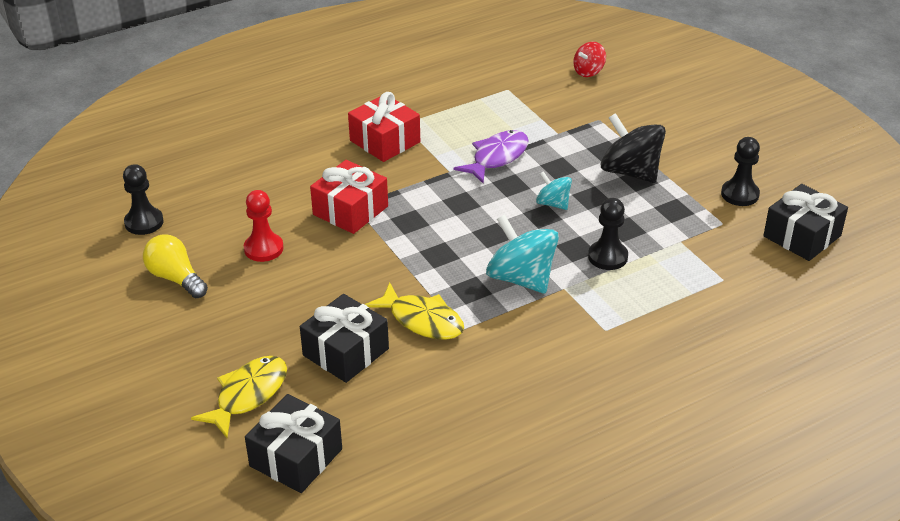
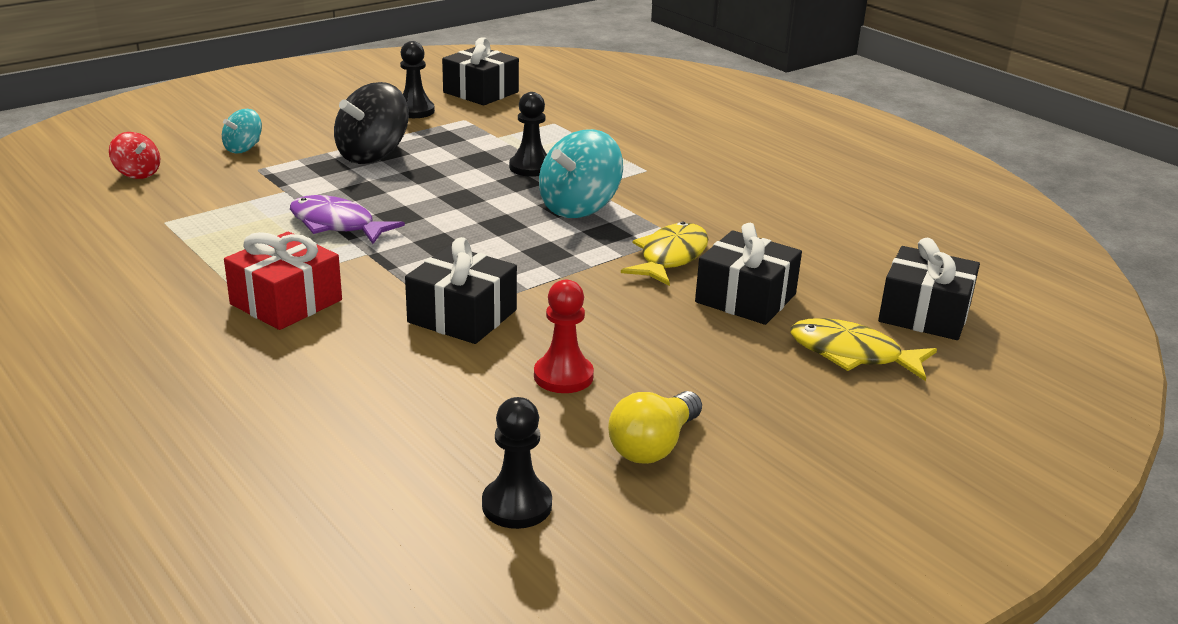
camera: 100 degrees left, 10 degrees down
red gift [310,160,388,234] -> black gift [405,237,517,344]
turquoise spinning top [536,171,572,210] -> turquoise spinning top moved to [222,109,262,153]

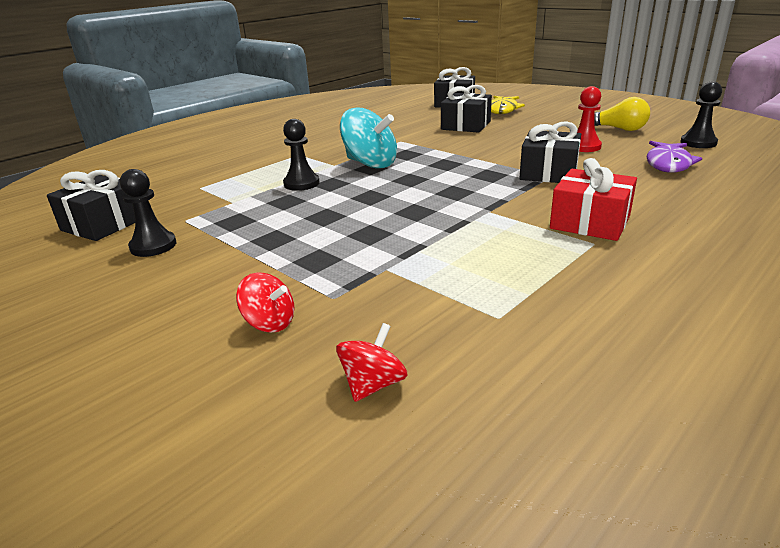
camera: 95 degrees left, 0 degrees up
turquoise spinning top [222,109,262,153] -> red spinning top [236,273,294,333]
purple fish [290,195,405,244] -> purple fish moved to [646,141,702,173]
black spinning top [334,82,409,164] -> none
yellow fish [621,221,708,286] -> none

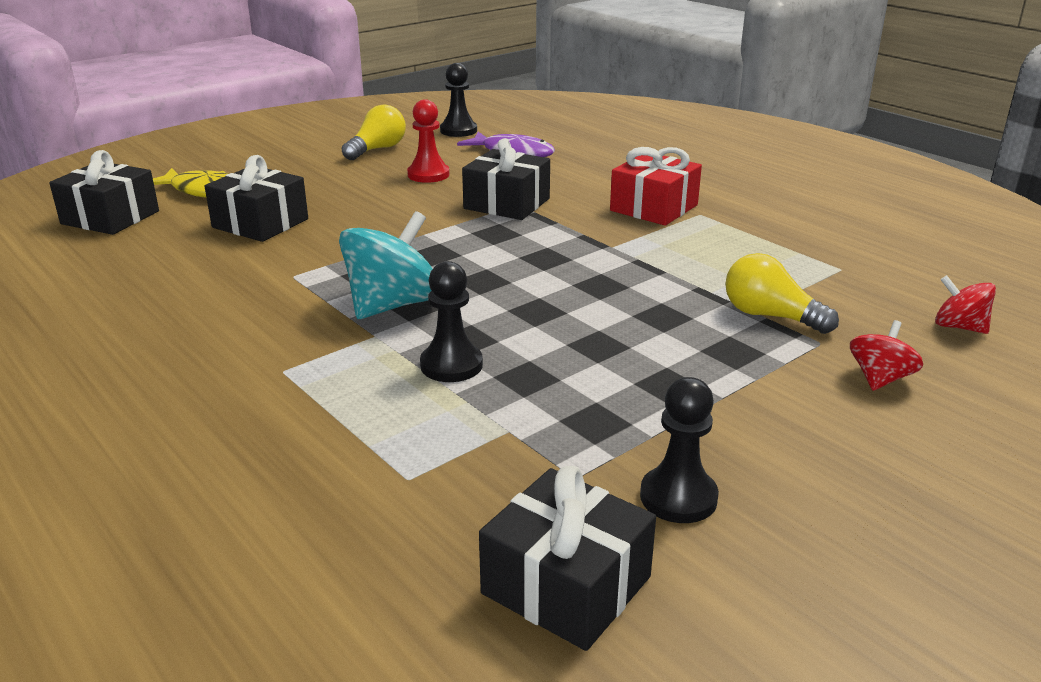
camera: 85 degrees left, 0 degrees up
none -> yellow light bulb [725,253,839,334]

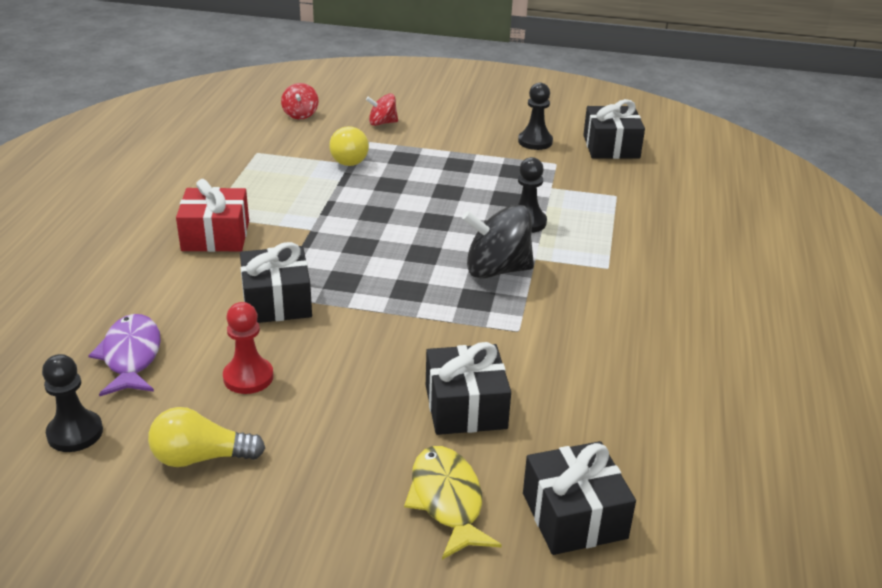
camera: 130 degrees left, 5 degrees up
turquoise spinning top [339,211,433,319] -> black spinning top [462,204,534,278]

